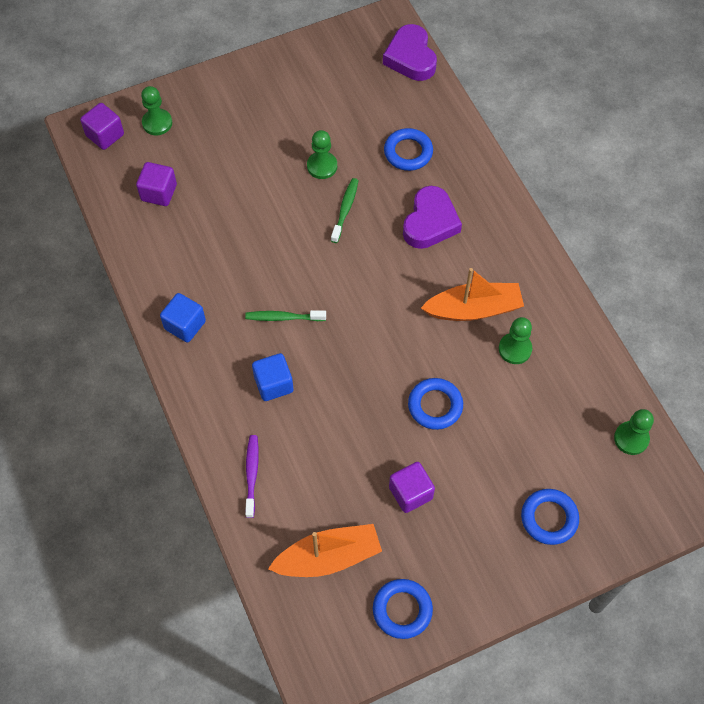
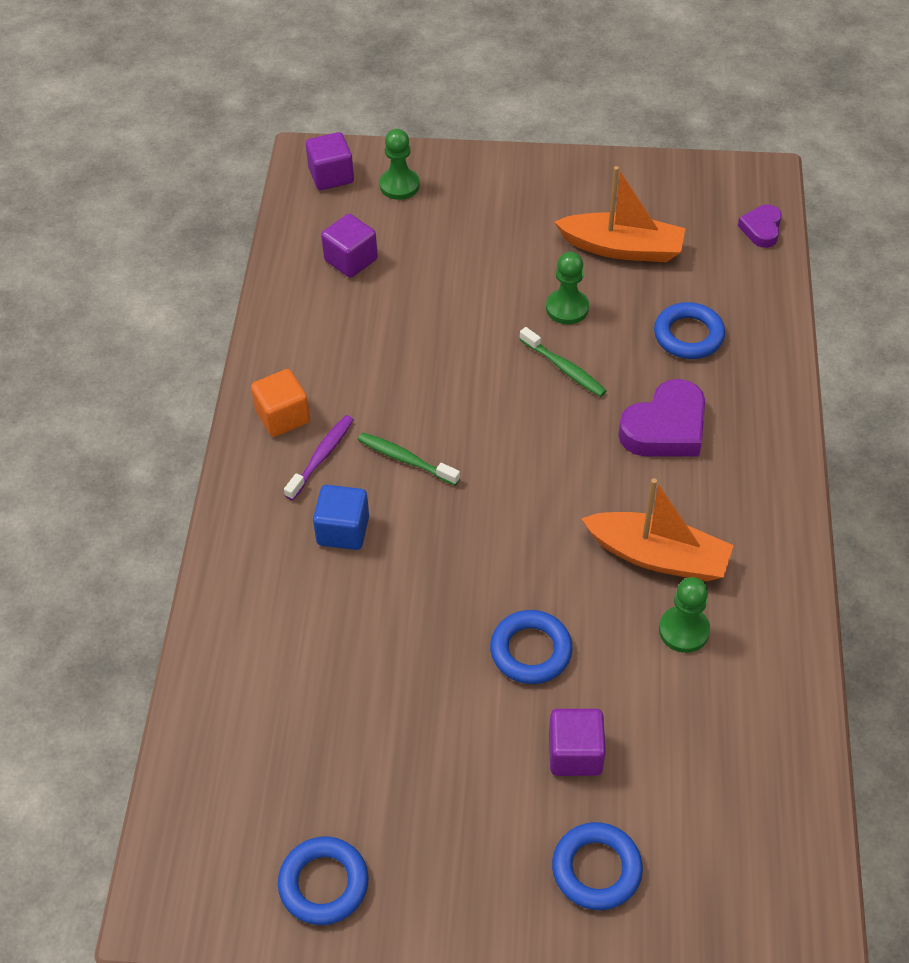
camera: 30 degrees right, 10 degrees down
blue cube [160,293,206,342] -> orange cube [251,369,310,437]
purple toothbrush [245,435,259,518] -> purple toothbrush moved to [284,415,354,500]
orange boat [268,524,382,577] -> orange boat moved to [554,166,686,262]
green toothbrush [331,178,359,243] -> green toothbrush turned 90 degrees clockwise [519,327,606,397]
purple heart [383,24,437,81] -> purple heart [738,205,782,248], size x0.57
purple cube [389,462,435,513] -> purple cube moved to [549,709,606,776]
green pawn [614,409,654,455] -> none

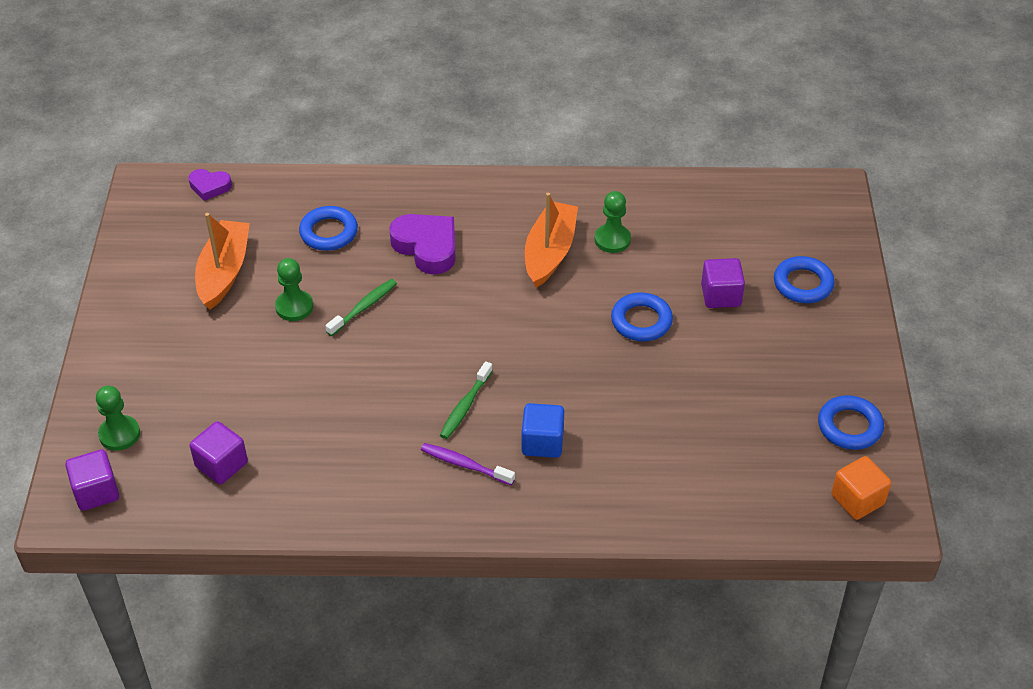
camera: 95 degrees left, 5 degrees down
orange cube [251,369,310,437] -> orange cube moved to [831,456,891,520]

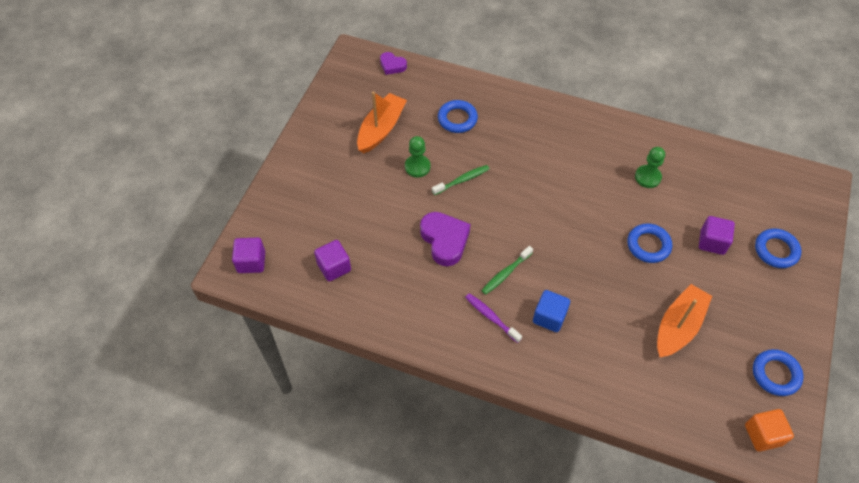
camera: 20 degrees right, 10 degrees up
green pawn [96,386,140,451] -> none
purple heart [389,214,456,275] -> purple heart moved to [420,212,470,266]
orange boat [525,193,578,288] -> orange boat moved to [657,284,712,357]

